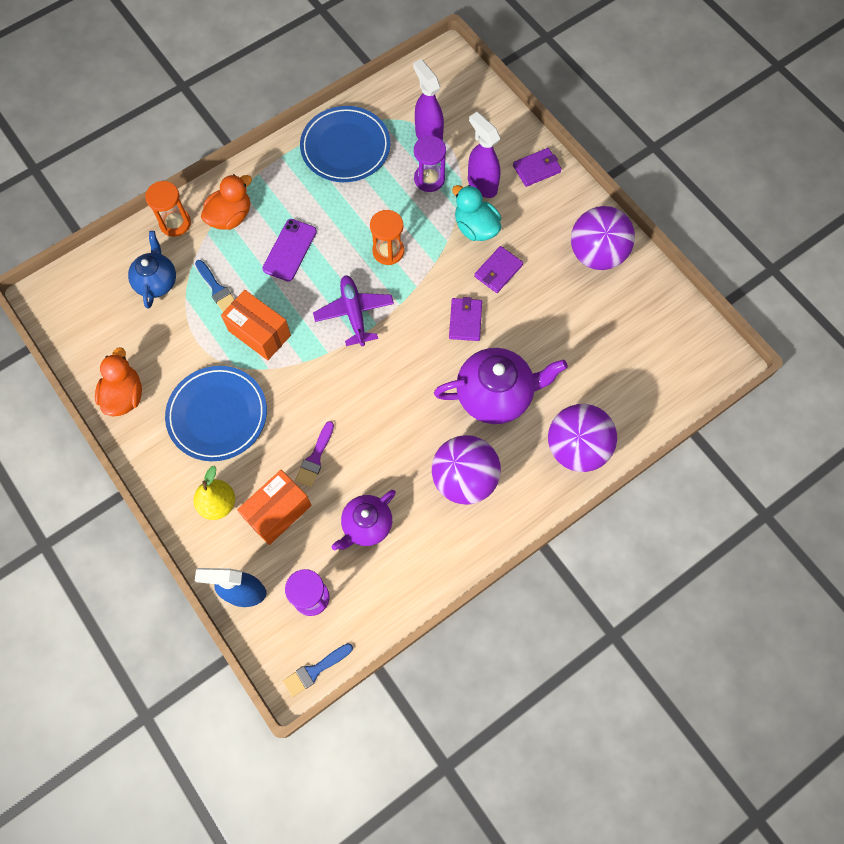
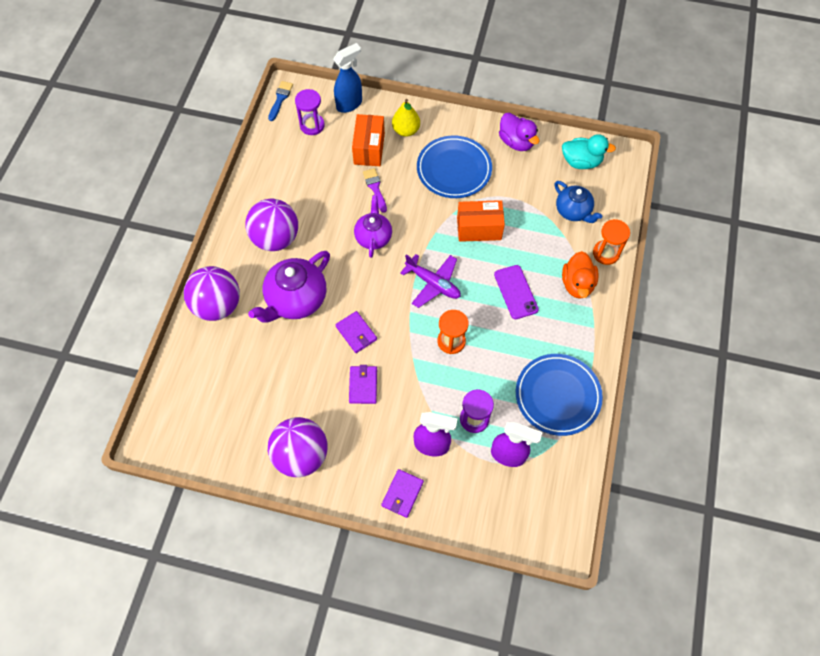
camera: 140 degrees right, 5 degrees down
orange duck [95,347,142,417] -> purple duck [499,113,539,151]
blue brush [195,260,235,312] -> none
purple teapot [332,490,396,550] -> purple teapot moved to [354,195,392,258]
turquoise duck [452,185,501,241] -> turquoise duck moved to [562,134,616,169]

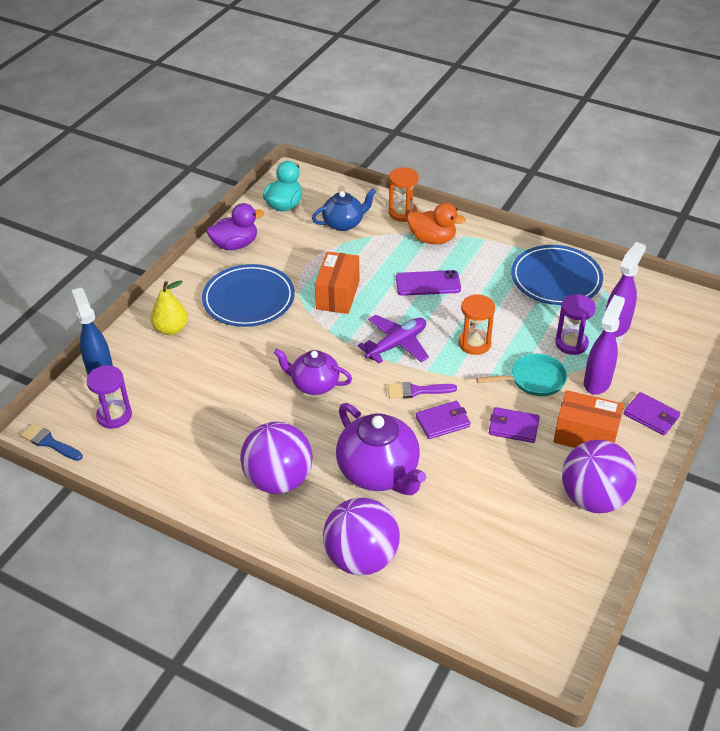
camera: 75 degrees left, 20 degrees down
orange box [352,114,385,166] -> orange box moved to [554,390,624,448]
purple brush [363,168,387,213] -> purple brush moved to [388,382,457,398]
none -> turquoise pan [476,354,568,396]

